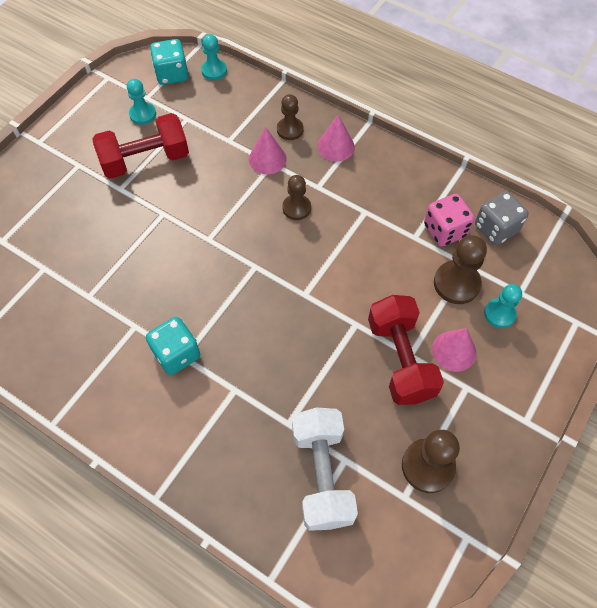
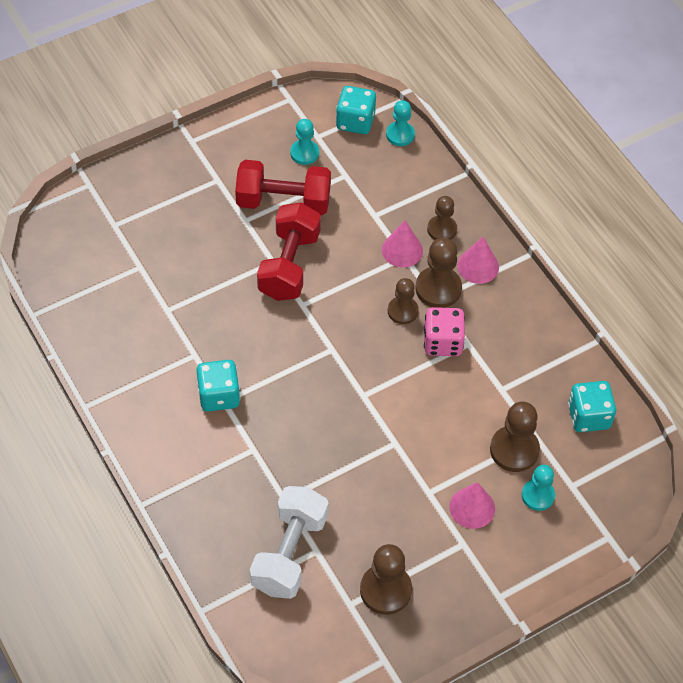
camera: 25 degrees right, 5 degrees down
red dumbbell [368,295,444,405] -> red dumbbell moved to [257,202,321,301]
pink dice [424,194,475,246] -> pink dice moved to [424,307,465,356]
grey dice [475,191,529,245] -> turquoise dice [568,381,616,432]
none -> brown pawn [416,238,462,308]

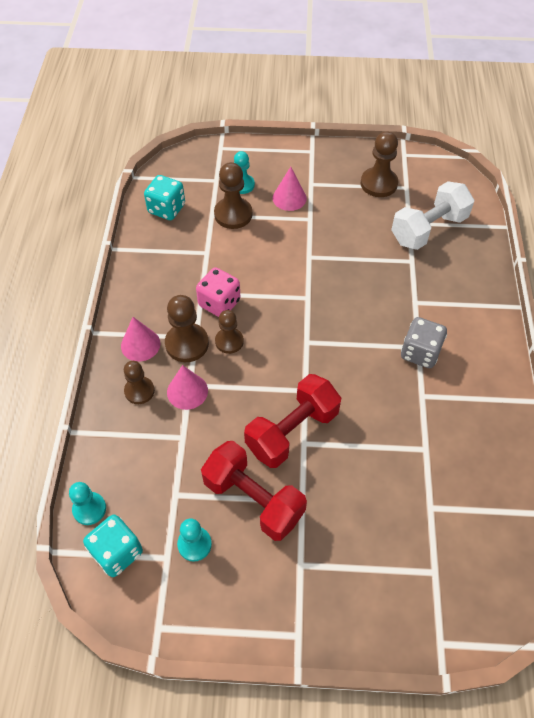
camera: 145 degrees left, 0 degrees up
turquoise dice [197,360,240,412] -> grey dice [401,317,447,368]

